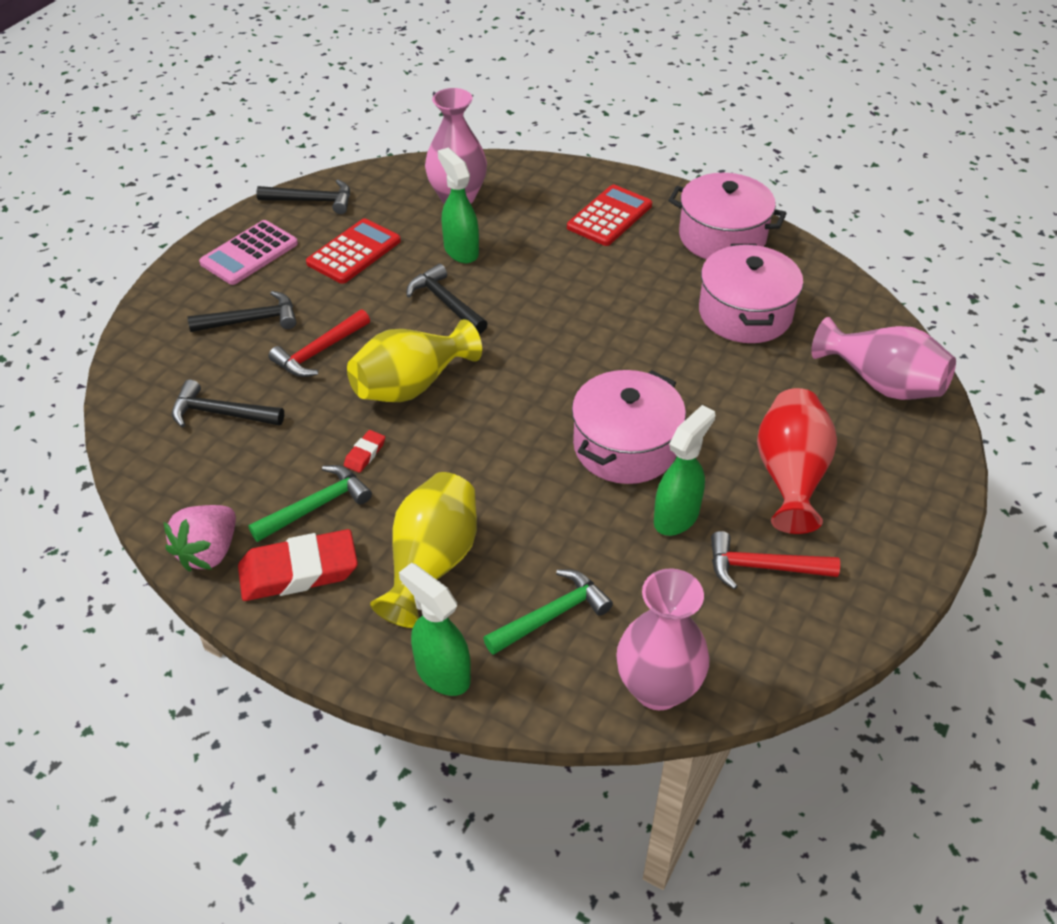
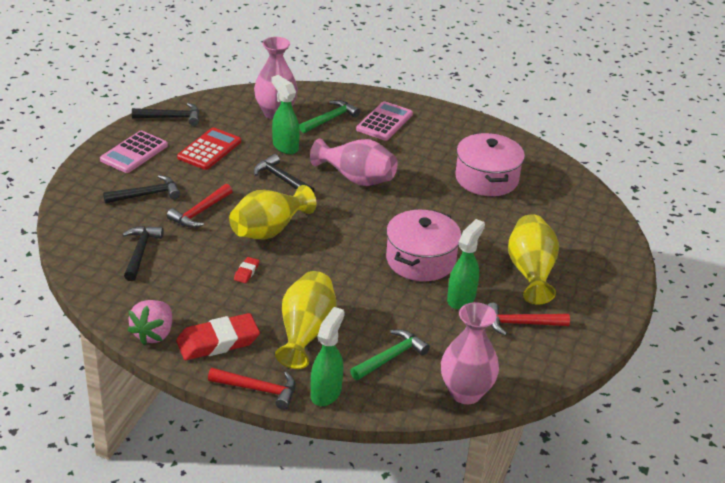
camera: 10 degrees left, 10 degrees down
black hammer [172,380,284,427] -> black hammer turned 90 degrees clockwise [122,226,163,281]
green hammer [248,465,372,542] -> green hammer moved to [299,100,360,133]
green spray bottle [399,563,471,696] -> green spray bottle turned 75 degrees clockwise [311,307,345,406]
red calculator [567,185,652,246] -> pink calculator [356,101,413,141]
pink pot [668,173,787,259] -> none
red vase [757,388,837,534] -> yellow vase [508,214,559,305]
pink vase [811,317,956,400] -> pink vase moved to [310,138,397,186]
none -> red hammer [208,368,296,410]

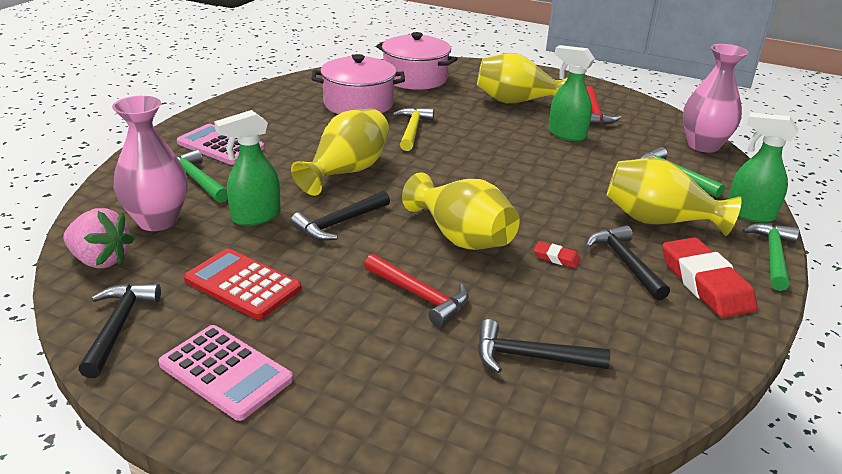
camera: 85 degrees left, 5 degrees down
black hammer [103,175,181,203] -> black hammer moved to [586,225,670,300]
pink strawberry [127,300,172,345] -> pink strawberry moved to [63,208,134,268]
red hammer [208,368,296,410] -> green hammer [742,223,799,291]
pink vase [310,138,397,186] -> yellow vase [291,109,389,196]
pink pot [386,210,461,281] -> pink pot moved to [376,32,458,90]
none -> yellow hammer [392,107,434,151]

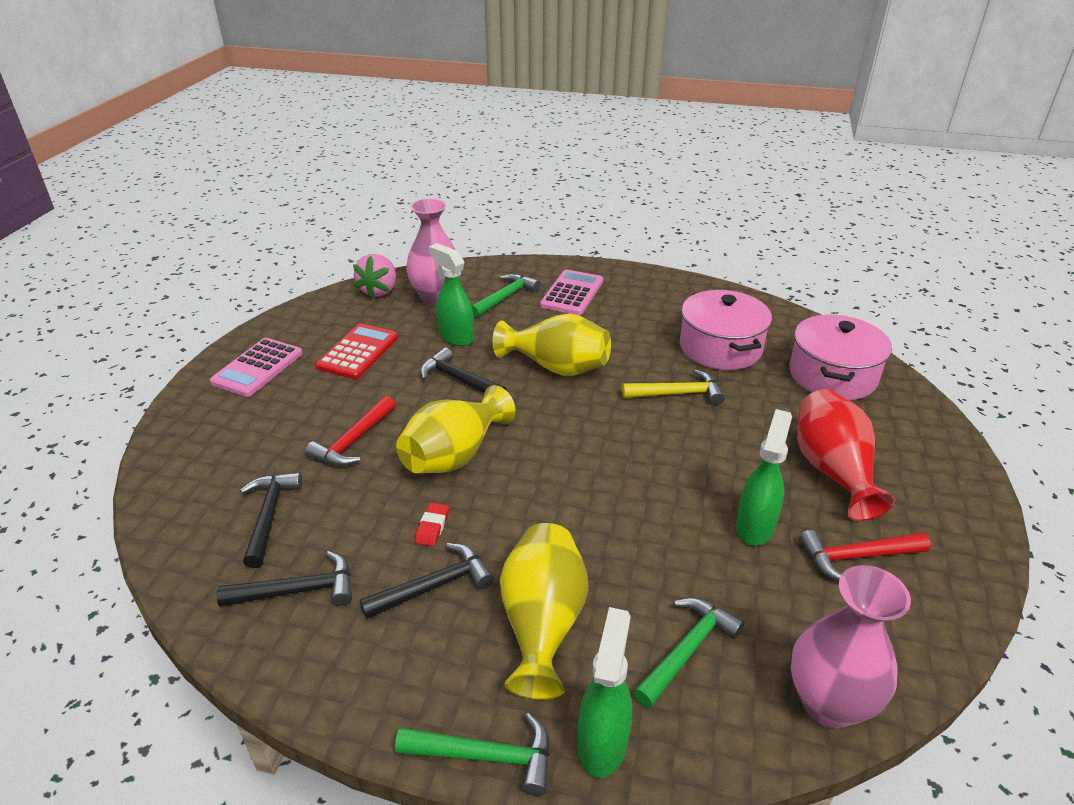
camera: 80 degrees right, 5 degrees up
black hammer [79,283,161,378] -> black hammer moved to [216,551,352,607]
yellow vase [477,53,568,103] -> red vase [797,389,896,521]
red eraser [663,237,757,318] -> none

